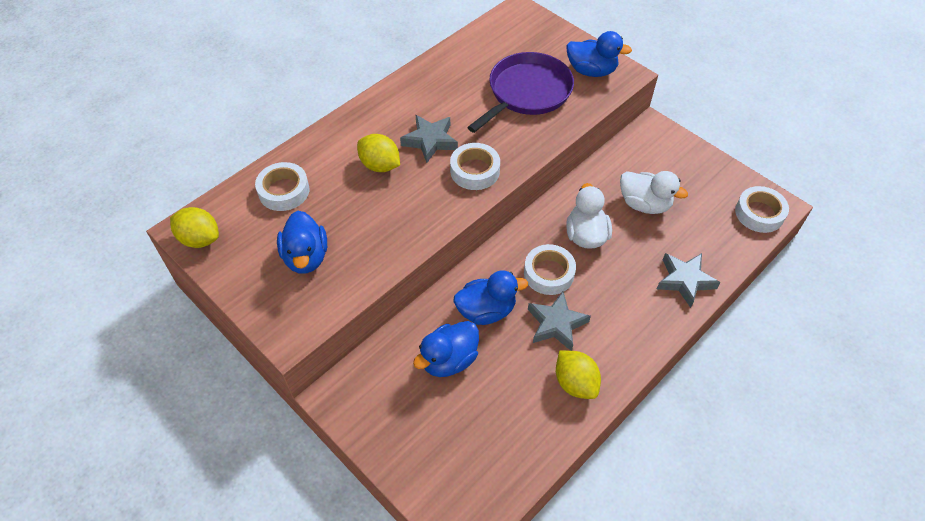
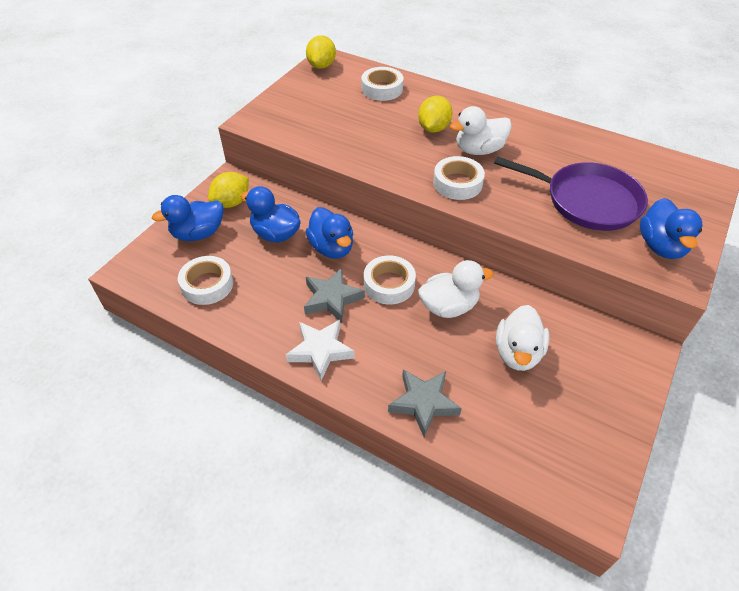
camera: 75 degrees right, 5 degrees down
blue duck [277,211,327,274] -> blue duck moved to [152,195,223,241]
grey star [400,115,458,163] -> white duck [450,106,512,155]
yellow lemon [556,350,601,399] -> yellow lemon moved to [208,172,249,208]
white tape [735,186,789,233] -> white tape moved to [178,256,233,305]
none -> white star [286,320,355,381]

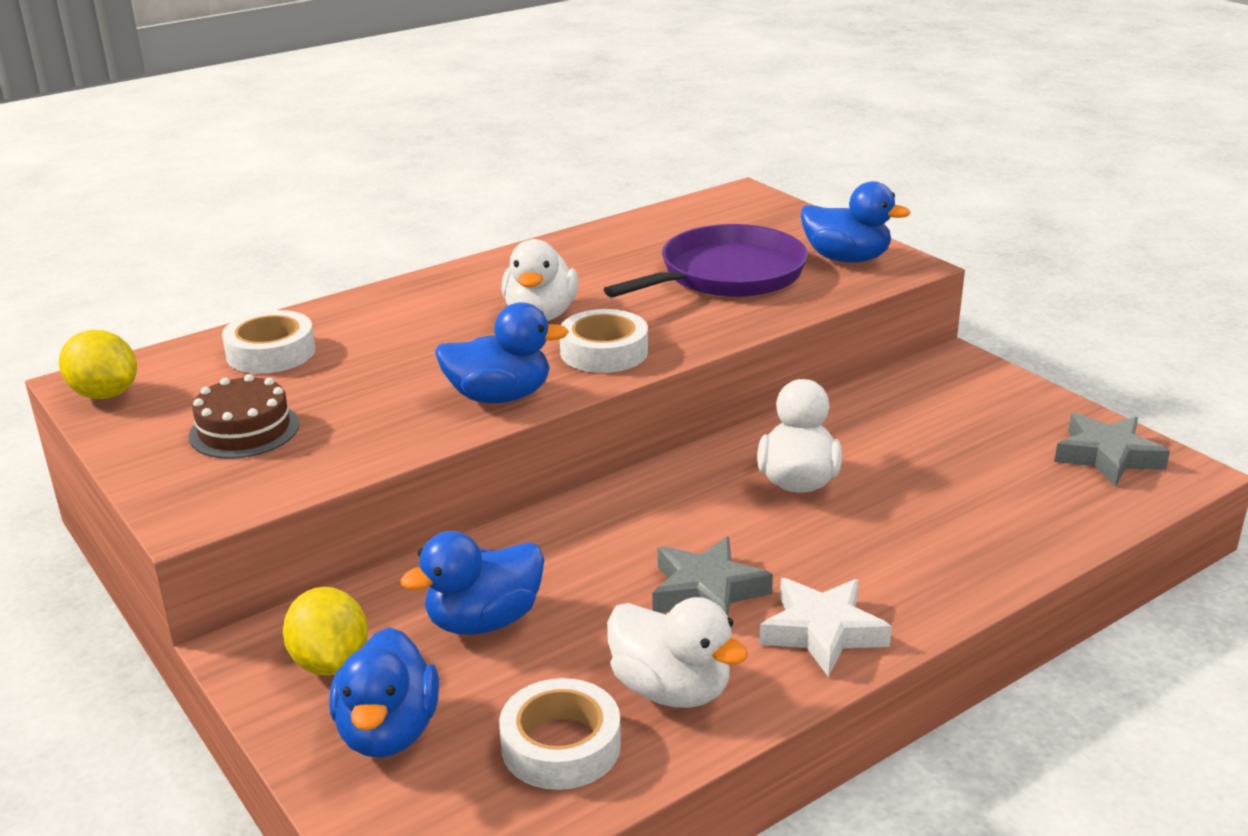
camera: 65 degrees left, 20 degrees down
blue duck [306,207,353,259] -> blue duck moved to [435,302,569,403]
white tape [364,255,416,305] -> none
grey star [388,369,462,437] -> grey star moved to [1054,413,1170,487]
yellow lemon [418,96,453,133] -> none
white duck [496,305,549,371] -> white duck moved to [607,597,748,708]
none -> brown cake [189,374,299,459]

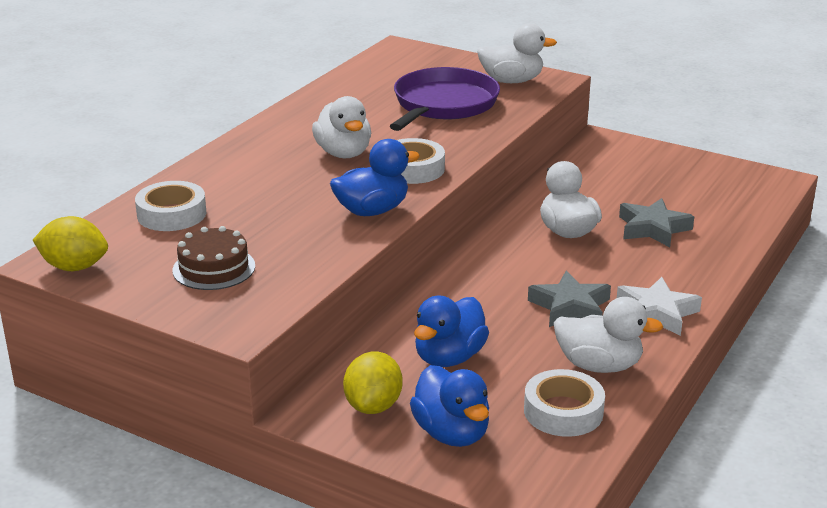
camera: 25 degrees left, 0 degrees up
yellow lemon [283,587,368,676] -> yellow lemon turned 60 degrees clockwise [343,351,402,414]
blue duck [801,181,911,263] -> white duck [477,23,557,83]
grey star [1054,413,1170,487] -> grey star moved to [619,198,694,247]

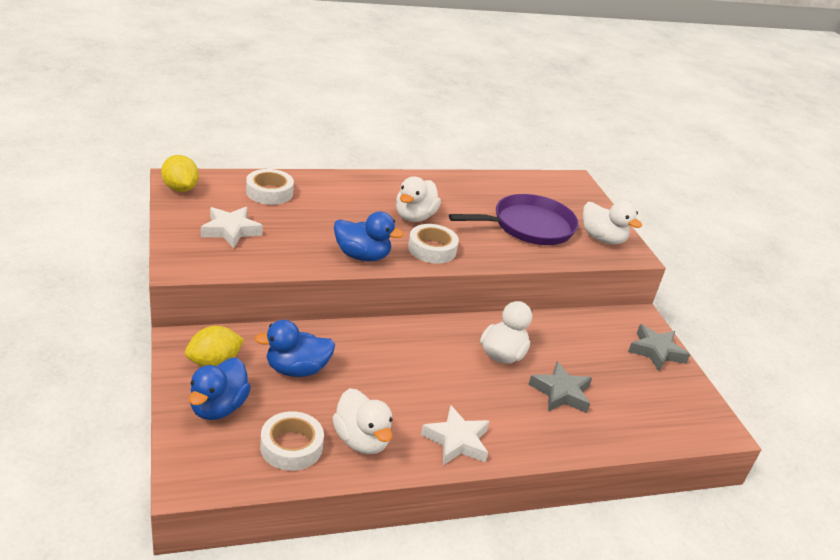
camera: 40 degrees right, 5 degrees up
brown cake [172,226,255,290] -> white star [201,207,263,248]
grey star [528,271,611,327] -> grey star moved to [628,324,690,371]

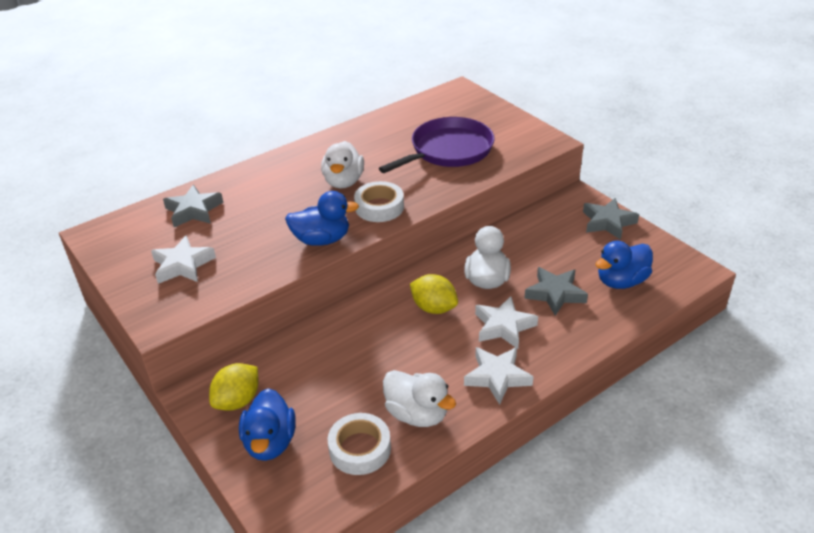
camera: 15 degrees left, 5 degrees up
yellow lemon [161,155,199,192] -> yellow lemon moved to [410,274,458,314]
white tape [246,169,294,205] -> grey star [163,184,223,227]
blue duck [254,320,335,377] -> blue duck moved to [596,241,653,289]
white duck [583,201,642,244] -> none
none -> white star [475,296,538,349]

